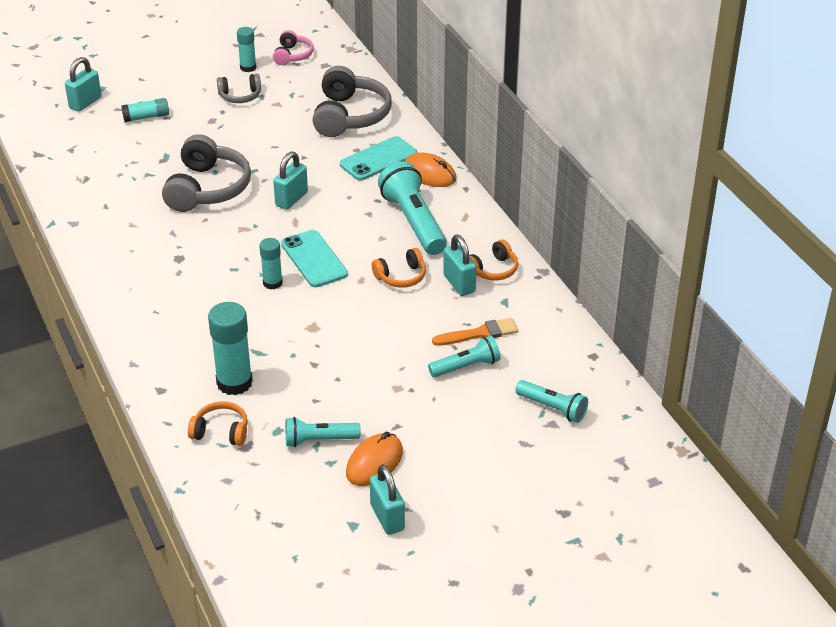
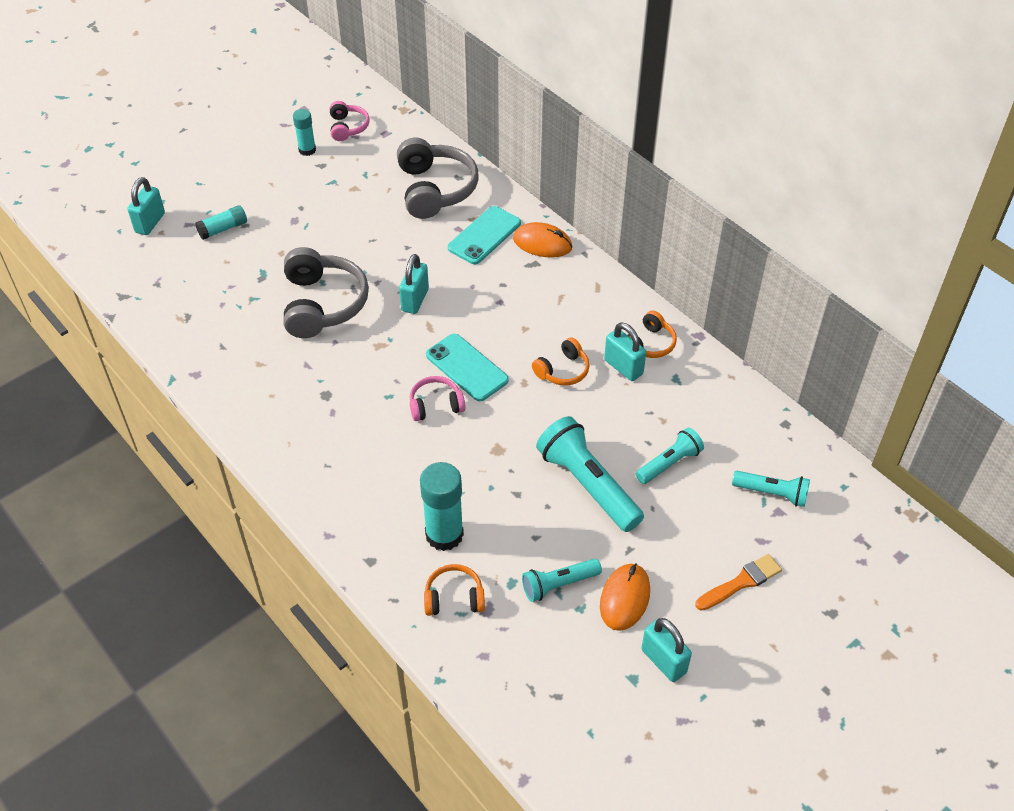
camera: 15 degrees left, 10 degrees up
grey headphones [217,74,261,103] -> none
turquoise glue stick [259,238,283,290] -> pink headphones [410,376,465,421]
turquoise flashlight [378,161,447,255] -> turquoise flashlight moved to [536,416,644,532]
orange brush [432,318,518,346] -> orange brush moved to [695,554,782,611]

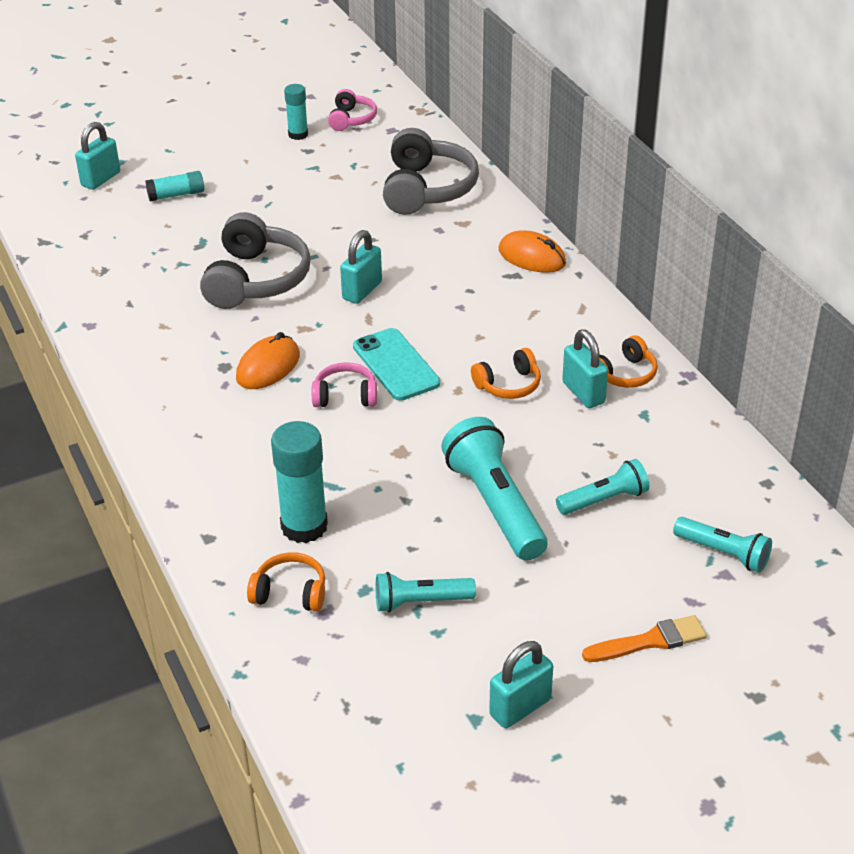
camera: 15 degrees right, 10 degrees down
turquoise phone [448,206,521,264] -> none
orange mouse [600,563,650,631] -> orange mouse moved to [236,332,300,389]
turquoise padlock [641,618,692,682] -> turquoise padlock turned 75 degrees clockwise [489,641,553,728]

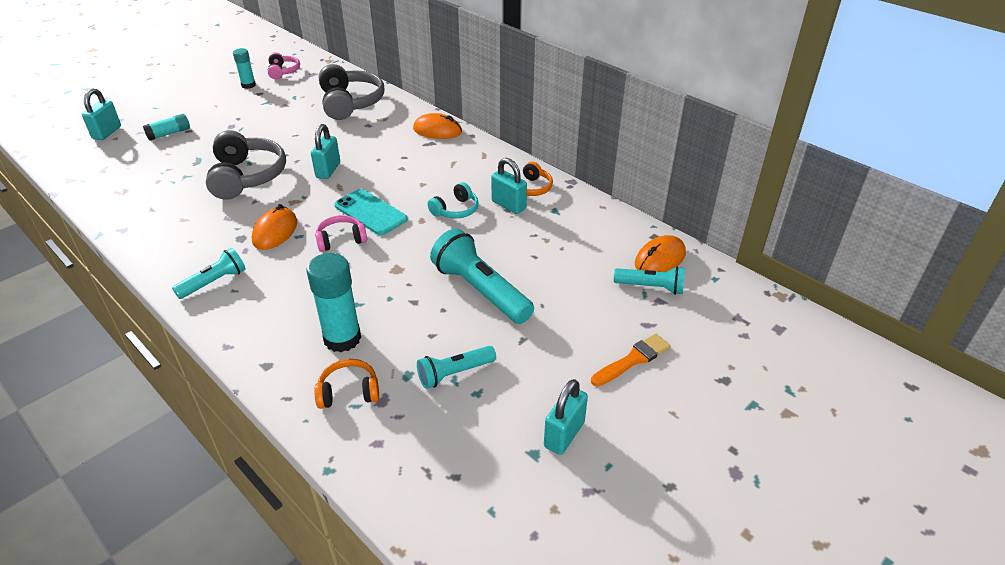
camera: 20 degrees left, 0 degrees up
orange headphones [471,348,541,399] -> turquoise headphones [427,182,479,218]
turquoise flashlight [556,459,649,515] -> turquoise flashlight moved to [172,248,246,299]
none -> orange mouse [635,235,686,272]

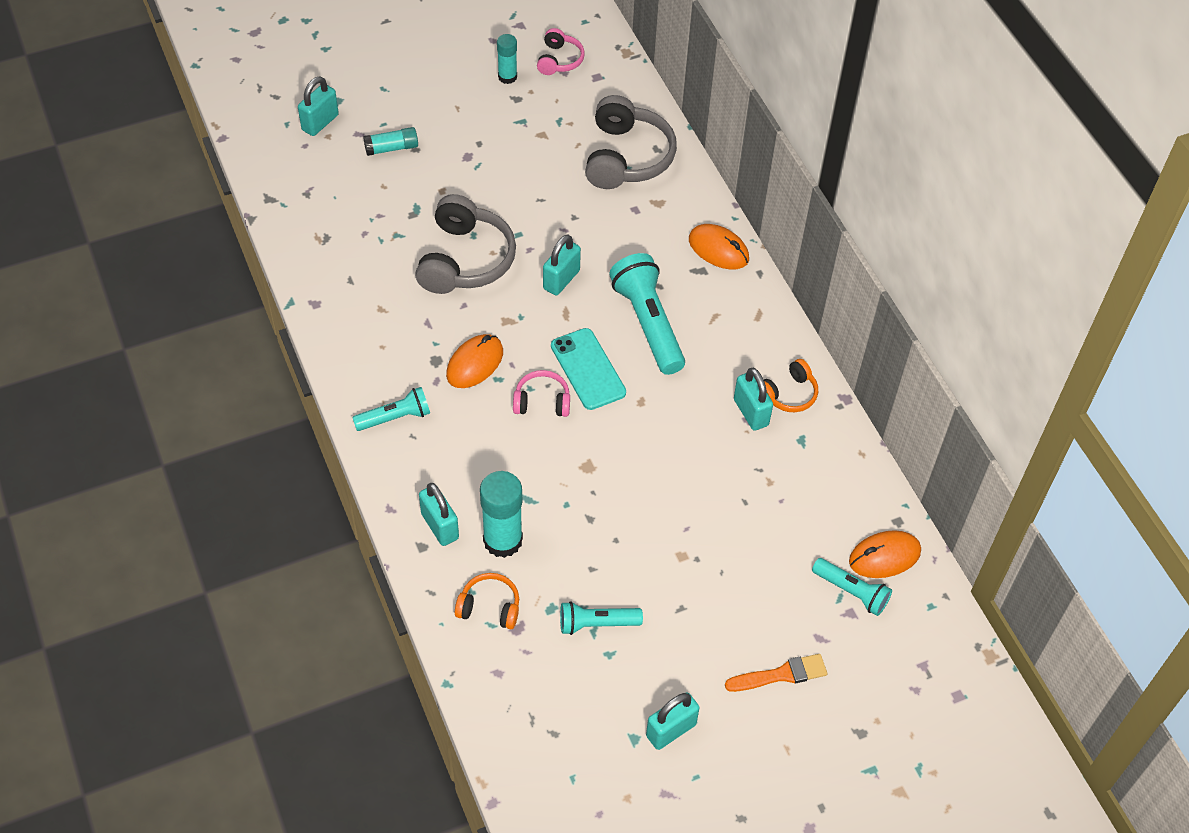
camera: 20 degrees right, 15 degrees up
turquoise headphones [427,182,479,218] -> none
turquoise flashlight [430,228,534,324] -> turquoise flashlight moved to [609,253,685,375]
none -> turquoise padlock [419,483,459,546]

